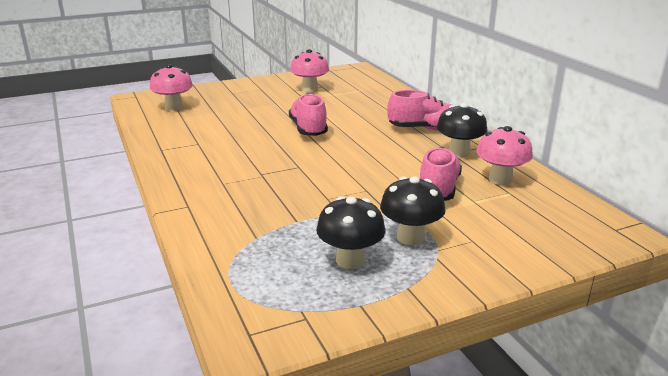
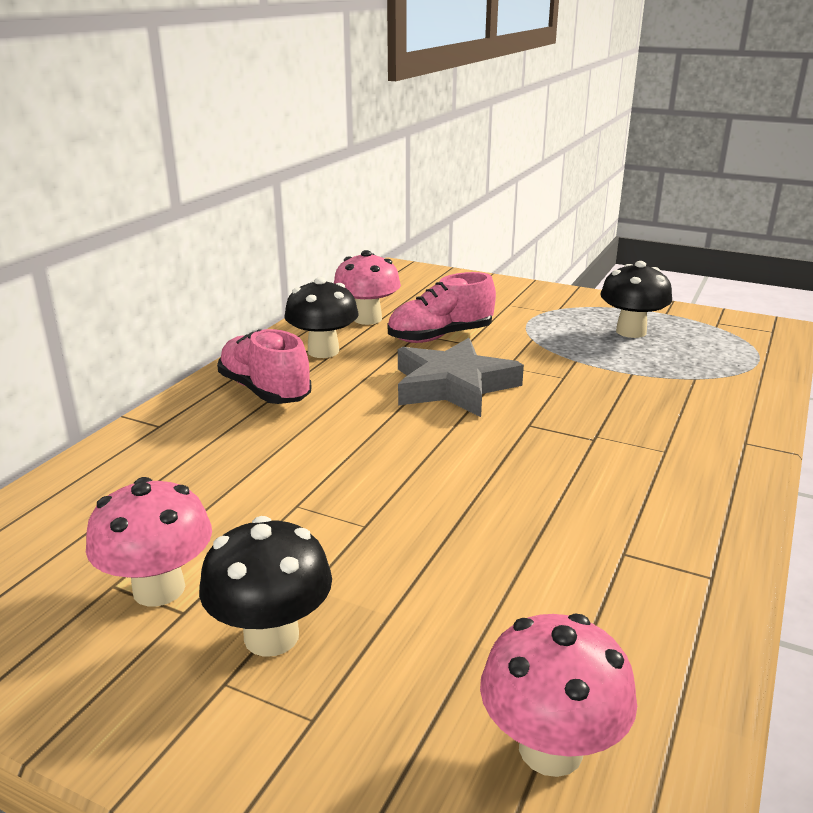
camera: 130 degrees left, 0 degrees up
pink shoe [289,93,328,136] -> none
black mushroom [380,176,446,245] -> black mushroom moved to [199,516,332,657]
none -> grey star [398,338,524,417]

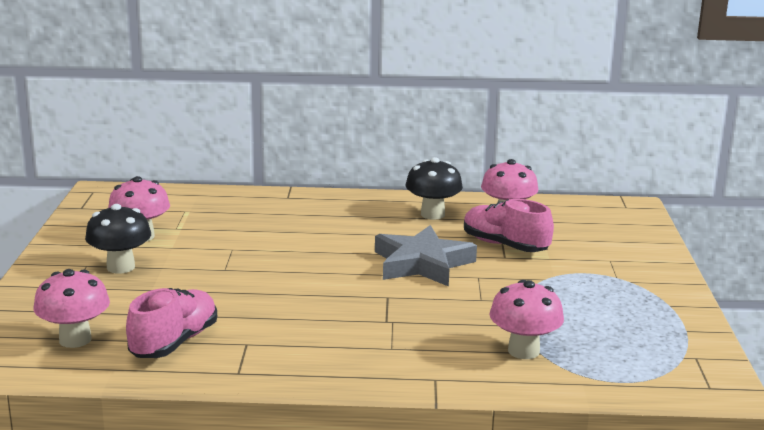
camera: 65 degrees right, 5 degrees down
pink shoe [217,329,312,404] -> pink shoe moved to [126,288,217,358]
black mushroom [600,261,672,338] -> none
none -> pink mushroom [489,280,564,359]

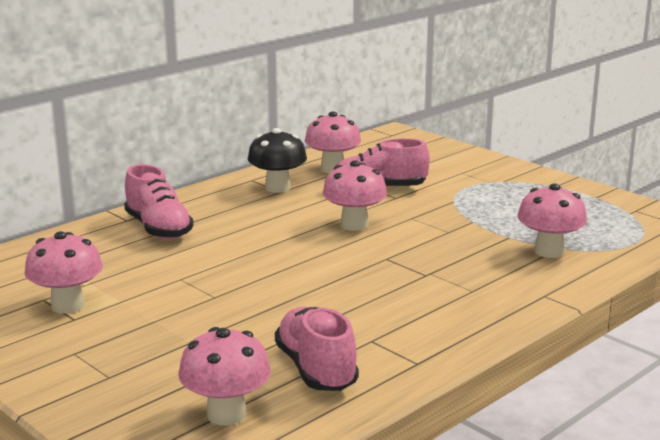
camera: 45 degrees left, 0 degrees up
black mushroom [85,204,151,274] -> none
grey star [375,225,477,286] -> pink mushroom [323,160,387,231]
none -> pink shoe [124,164,194,239]

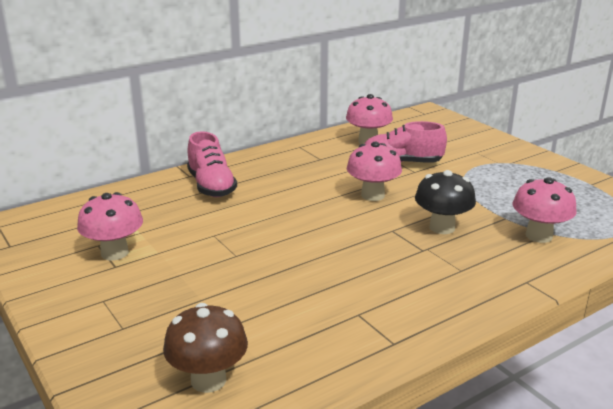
camera: 10 degrees right, 5 degrees up
pink mushroom [178,327,271,426] -> brown mushroom [163,303,248,393]
black mushroom [248,128,307,193] -> black mushroom moved to [415,170,476,234]
pink shoe [275,306,359,391] -> none

